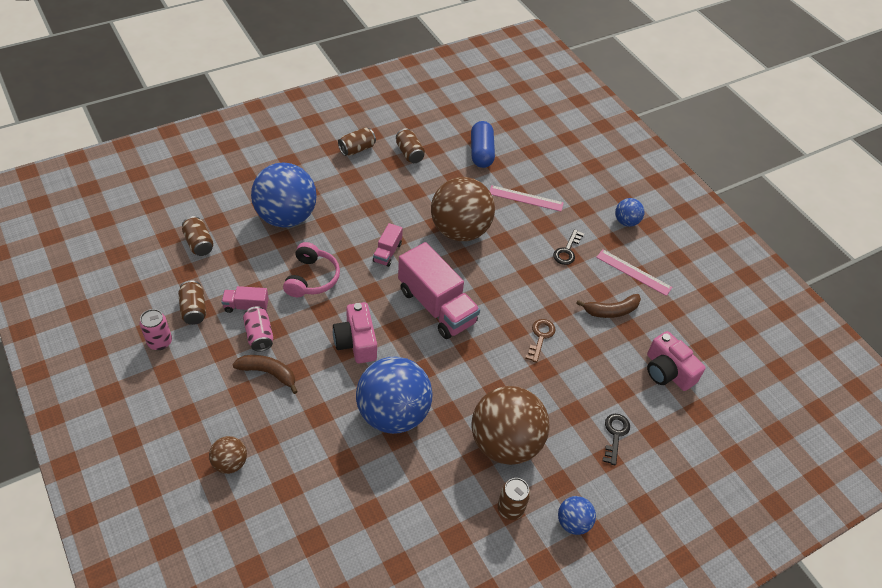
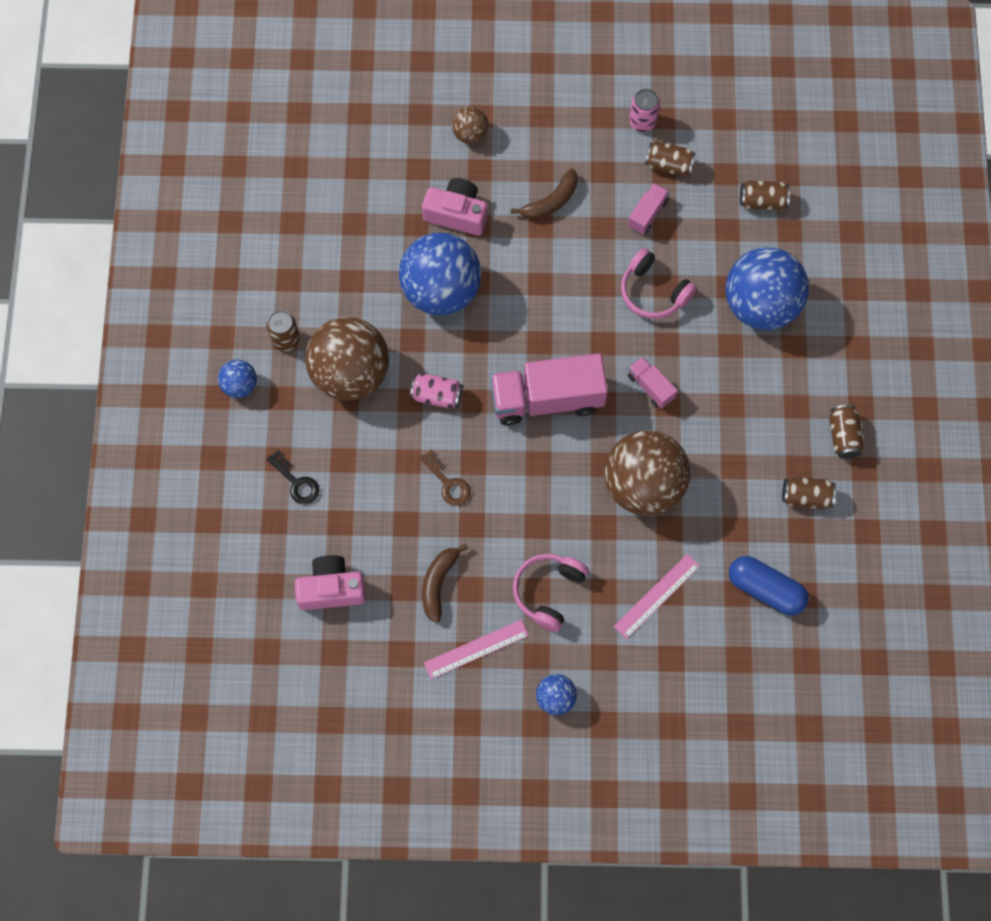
camera: 125 degrees right, 20 degrees up
pink can [243,306,273,351] -> pink can moved to [410,373,463,409]
pink camera [333,302,377,364] -> pink camera moved to [422,178,487,236]
black key [553,229,584,265] -> pink headphones [513,554,589,632]

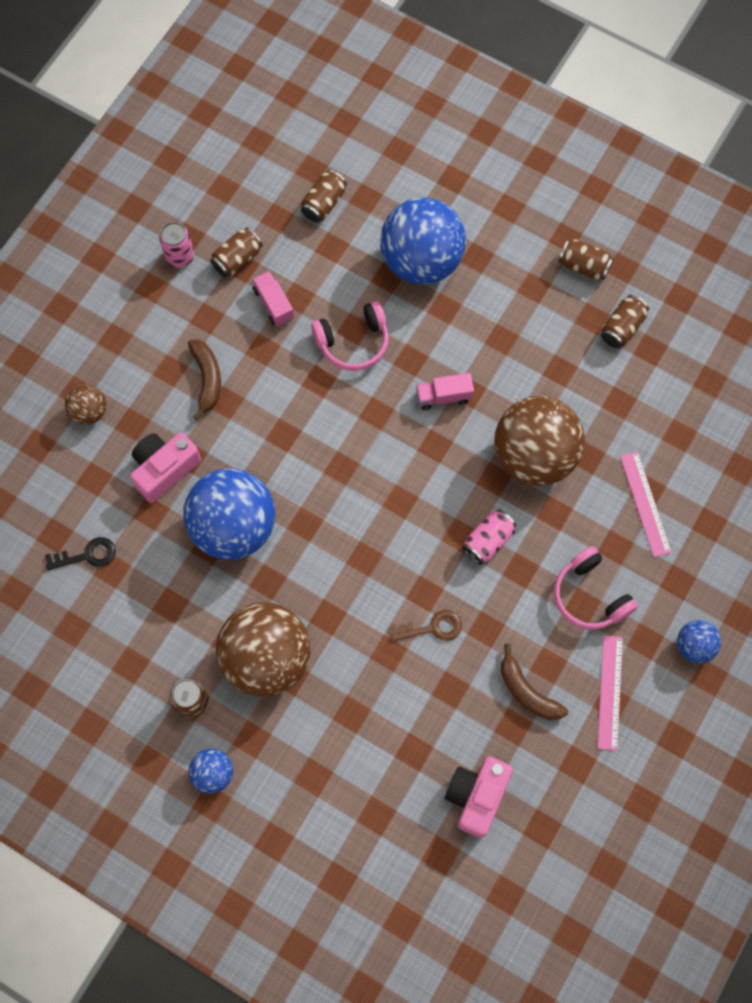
camera: 60 degrees left, 0 degrees up
black key [267,450,319,504] -> black key moved to [45,537,116,571]
pink can [410,373,463,409] -> pink can moved to [462,509,516,565]
pink truck [490,353,608,426] -> none
blue capsule [729,556,809,615] -> none

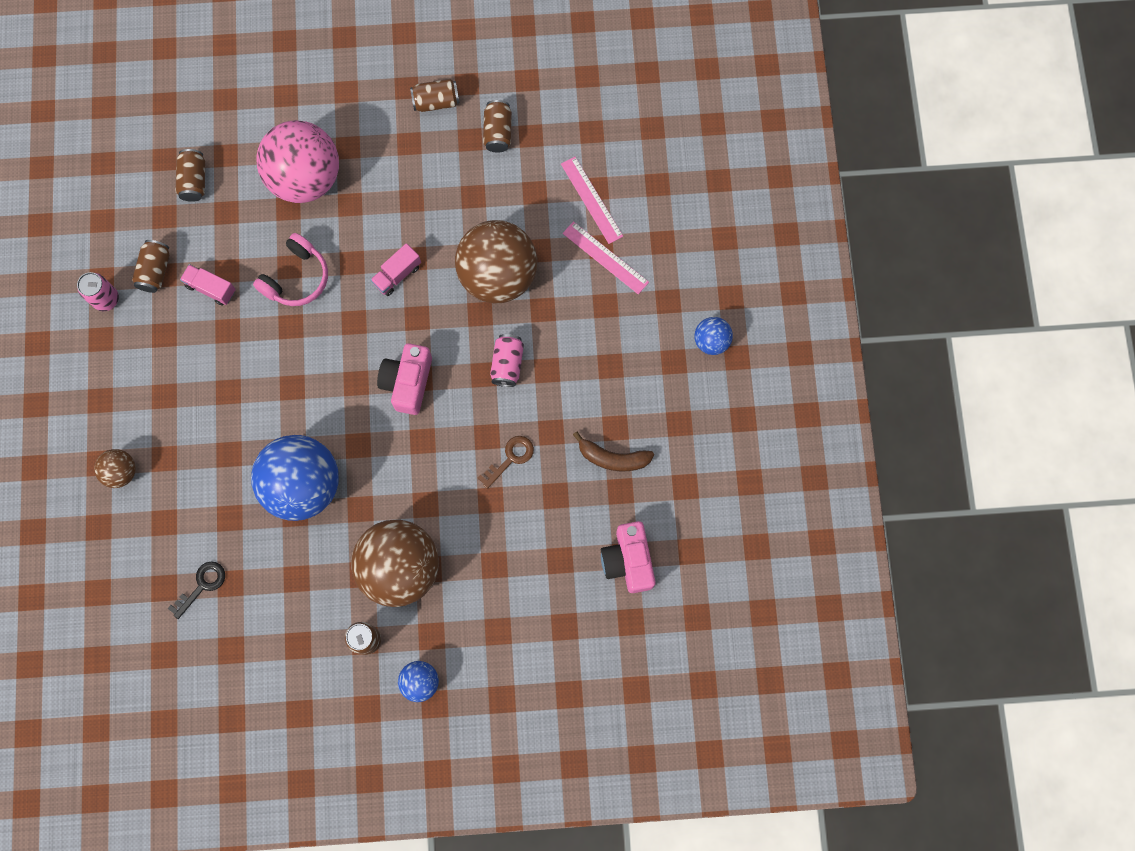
camera: 35 degrees left, 5 degrees up
pink camera [130,433,201,503] -> pink camera moved to [377,343,432,415]
brown banana [188,340,221,420] -> none
blue ball [380,197,466,285] -> pink ball [256,120,339,203]
pink headphones [554,546,638,630] -> none
pink ruler [598,635,623,751] -> pink ruler moved to [561,157,623,244]

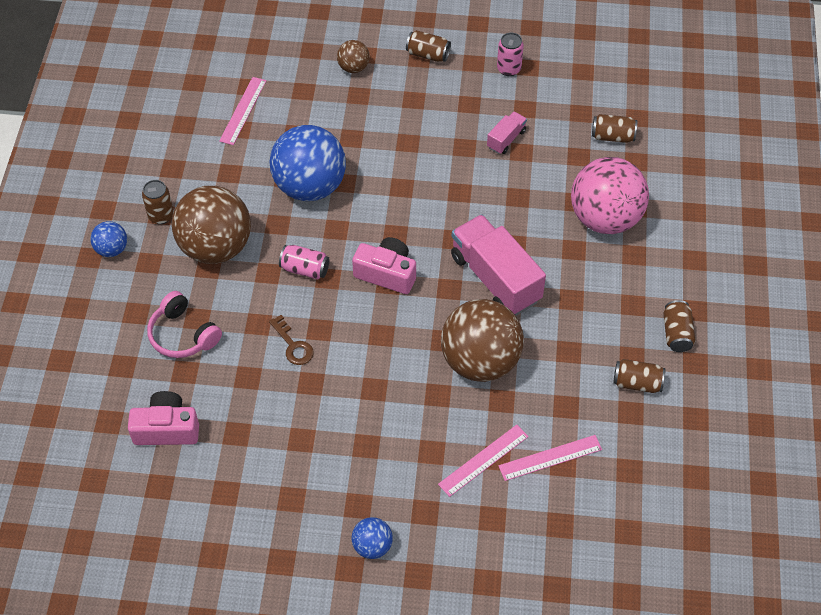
camera: 100 degrees right, 20 degrees down
brown can [132,240,170,293] -> brown can moved to [406,30,451,62]
black key [168,562,225,619] -> pink ruler [219,77,266,145]
pink headphones [253,233,328,306] -> pink headphones moved to [147,291,222,358]
pink truck [371,243,421,296] -> pink truck [451,214,546,316], size x2.11
pink can [490,334,524,387] -> pink can moved to [279,245,329,279]
brown banana [573,432,654,471] -> none

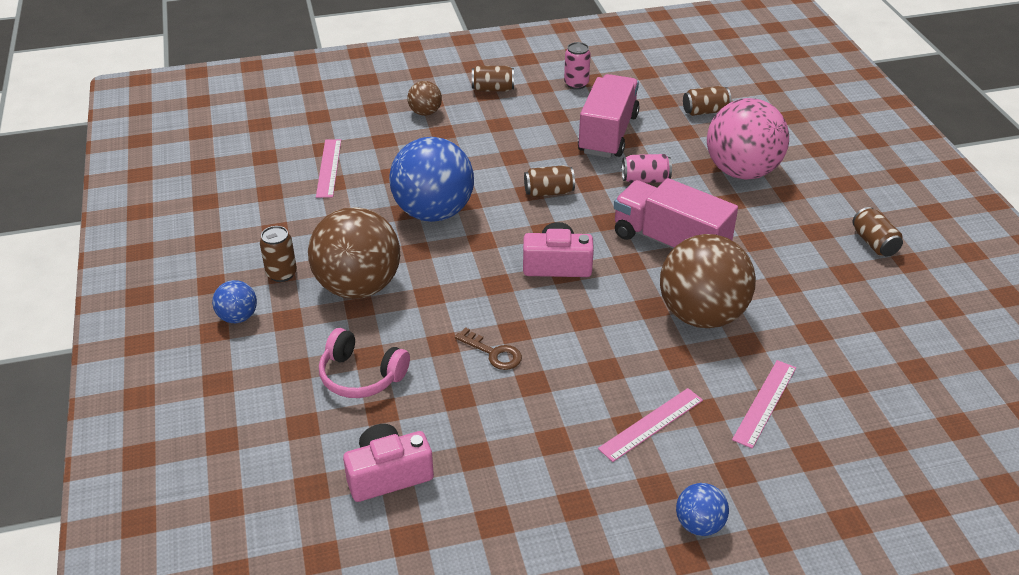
camera: 20 degrees left, 15 degrees down
pink can [279,245,329,279] -> pink can moved to [622,154,672,183]
pink truck [487,111,527,154] -> pink truck [578,74,640,158], size x2.11
pink ruler [499,435,602,481] -> pink ruler moved to [598,388,703,462]
brown can [613,359,666,393] -> brown can moved to [524,165,575,197]

